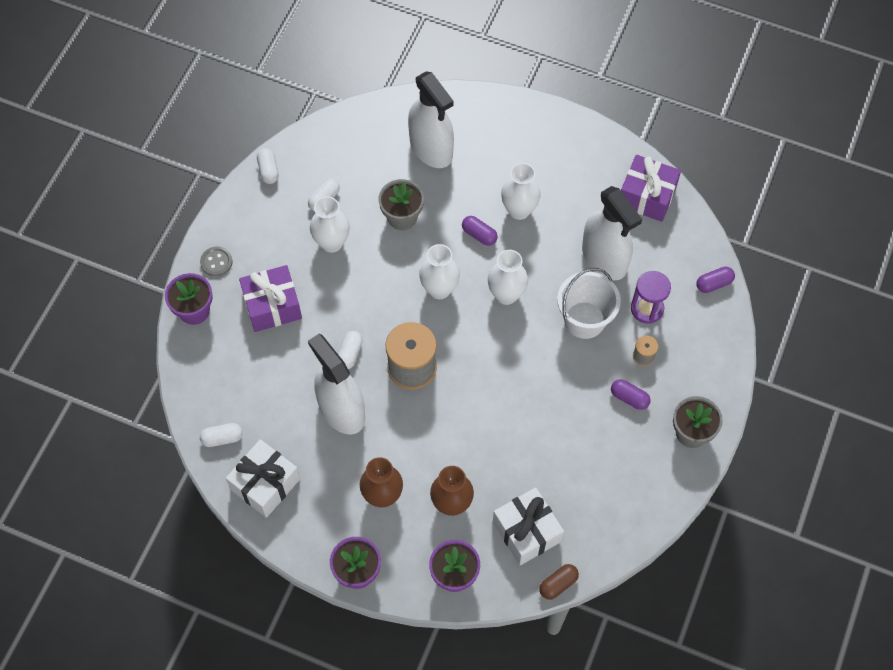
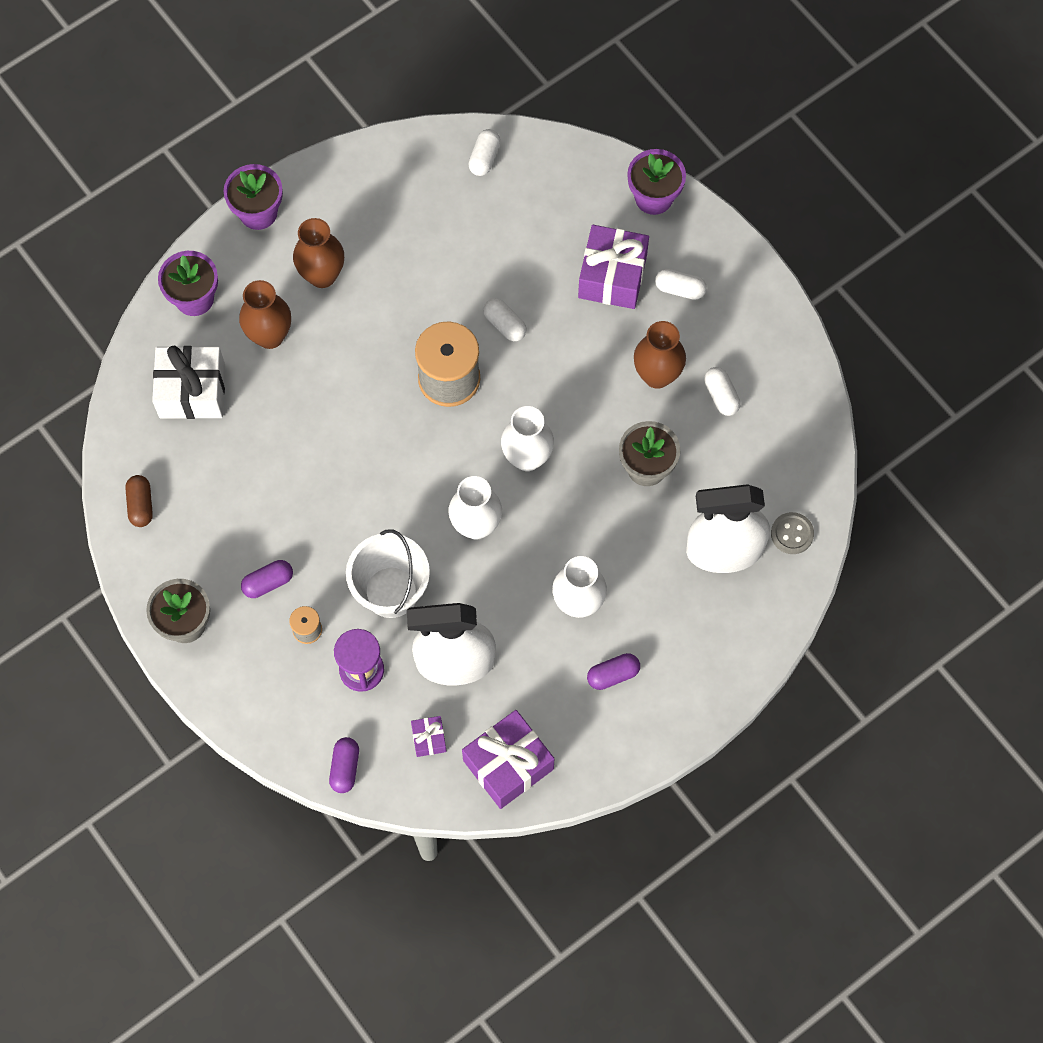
camera: 120 degrees right, 5 degrees up
grey button [200,247,233,277] -> grey button moved to [771,512,814,554]
white gift [226,439,300,518] -> none
white capsule [257,148,279,184] -> white capsule moved to [655,269,707,300]
white spray bottle [308,334,365,435] -> none
white vase [310,196,350,253] -> brown vase [634,321,686,389]
purple capsule [462,216,498,246] -> purple capsule moved to [587,653,640,690]
brown capsule [539,564,579,600] -> brown capsule moved to [125,475,153,527]
none -> purple gift [411,716,447,757]

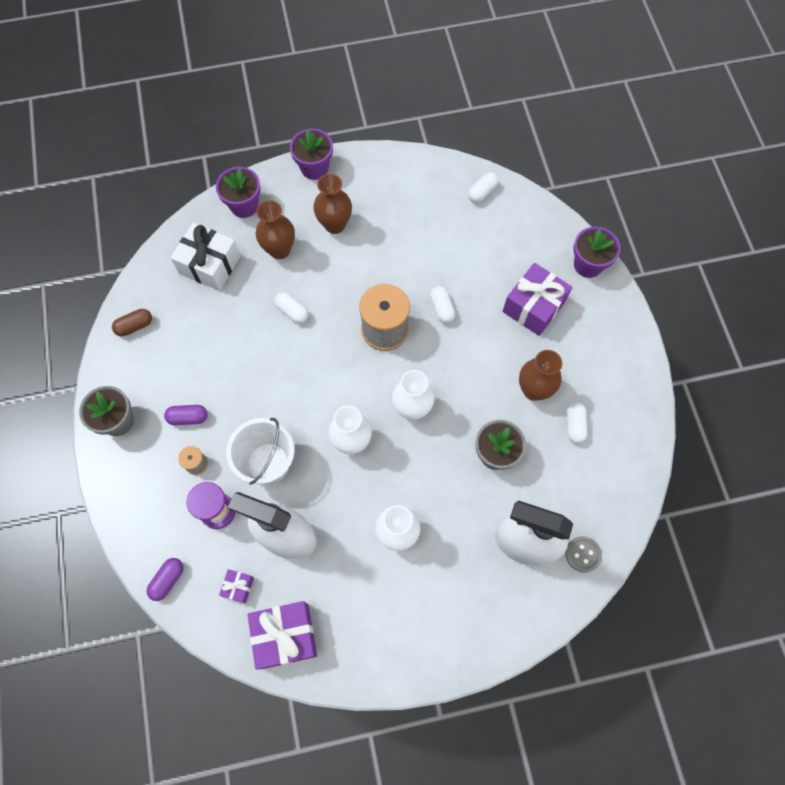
camera: 25 degrees right, 0 degrees up
brown capsule [125,475,153,527] -> brown capsule turned 45 degrees clockwise [112,309,152,336]
purple capsule [587,653,640,690] -> none
white capsule [655,269,707,300] -> white capsule moved to [274,292,309,324]

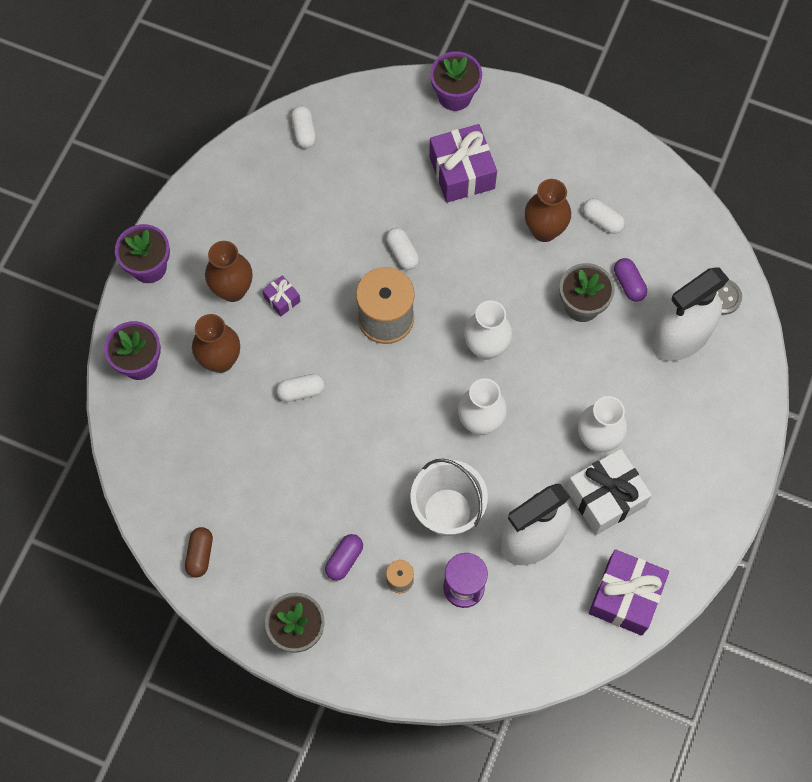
camera: 55 degrees left, 0 degrees up
purple capsule [147,558,184,601] -> purple capsule moved to [614,258,647,302]
white gift [170,223,240,291] -> white gift moved to [566,449,652,535]
purple gift [219,569,254,603] -> purple gift moved to [262,275,301,316]
white capsule [430,286,455,323] -> white capsule turned 45 degrees clockwise [386,228,419,270]

